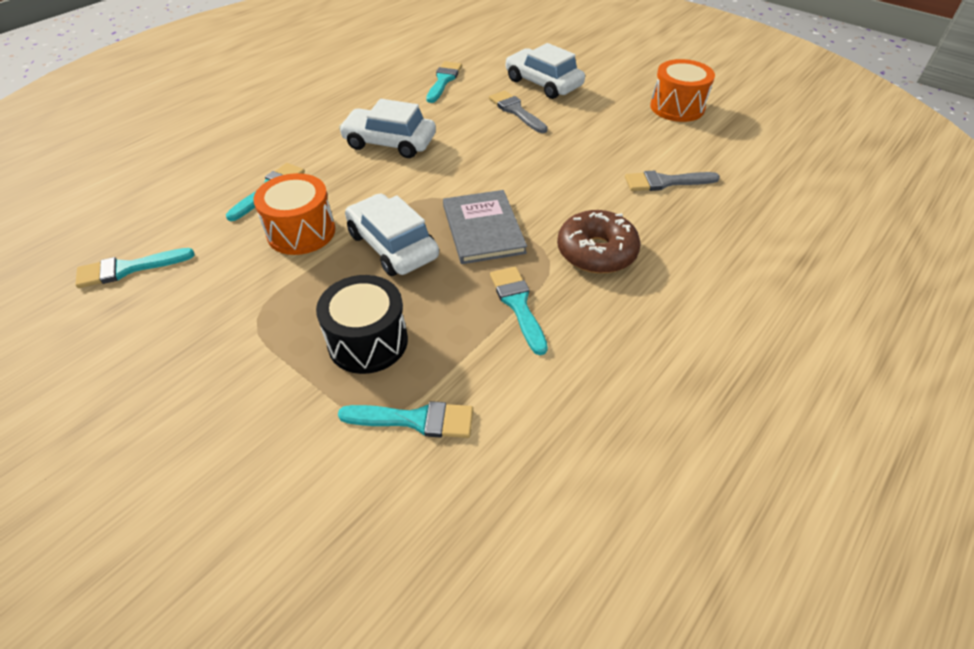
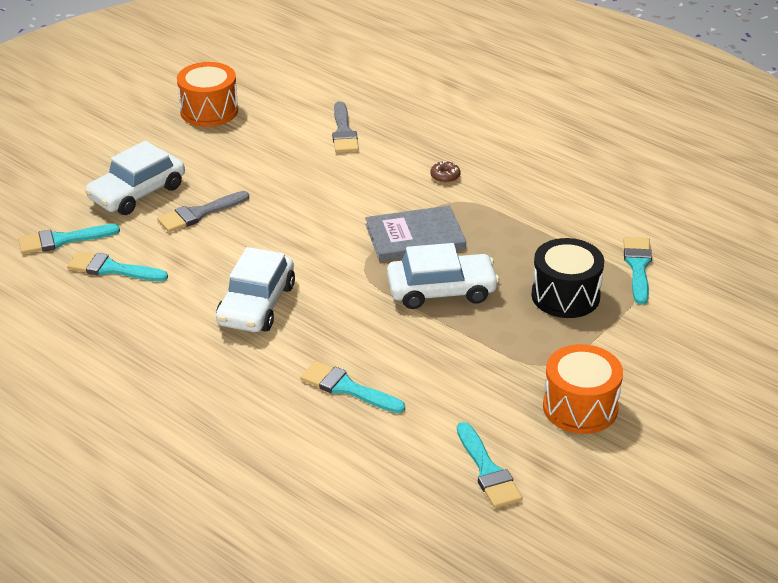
camera: 90 degrees left, 10 degrees down
orange drum [253,173,335,255] -> orange drum moved to [543,344,623,434]
white car [345,194,439,276] -> white car turned 150 degrees counterclockwise [387,243,499,309]
turquoise brush [490,267,548,355] -> turquoise brush moved to [18,224,120,254]
brown donut [557,210,641,273] -> brown donut [430,161,460,183], size x0.42

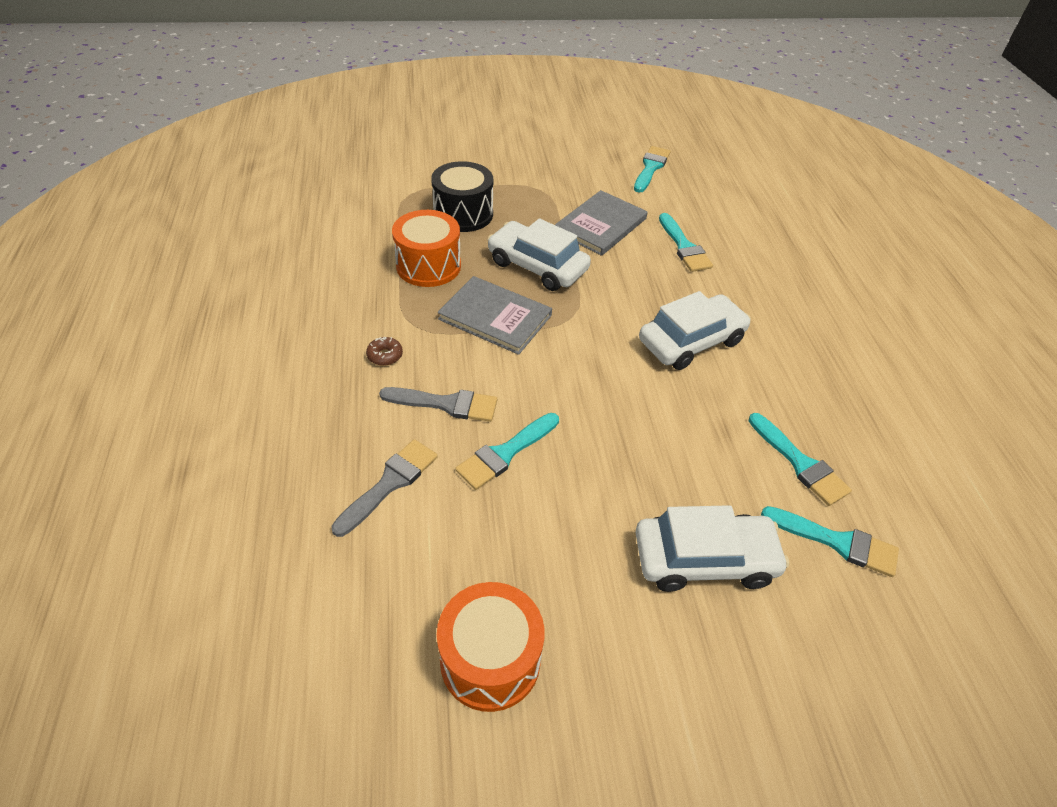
camera: 140 degrees left, 10 degrees up
grey brush [157,191,249,232] -> grey brush moved to [379,387,497,422]
orange drum [543,344,623,434] -> orange drum moved to [392,210,461,287]
turquoise brush [624,237,652,305] -> turquoise brush moved to [455,413,559,490]
none -> grey book [555,190,647,256]

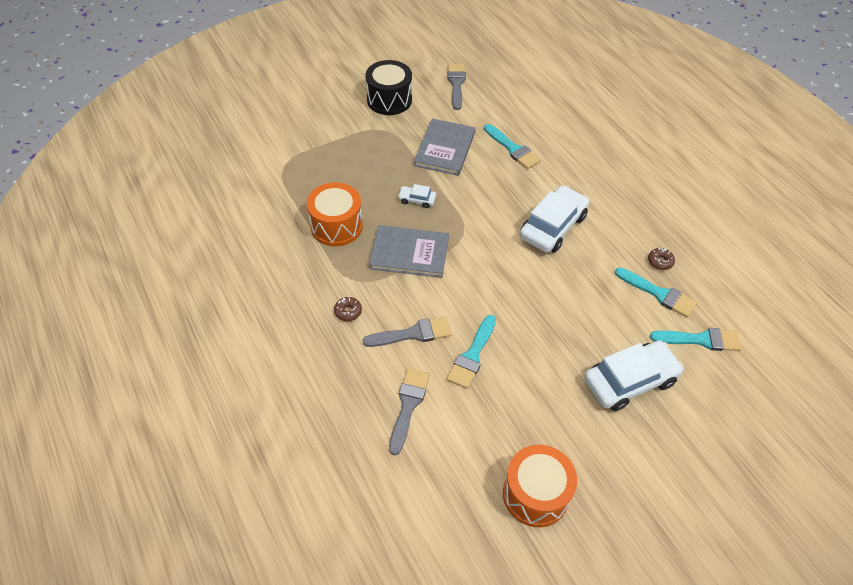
camera: 20 degrees left, 5 degrees up
black drum [431,161,493,232] -> black drum moved to [366,60,412,115]
white car [487,218,591,291] -> white car [398,184,436,208], size x0.46
turquoise brush [634,146,671,193] -> grey brush [447,64,466,110]
none -> brown donut [648,248,675,270]

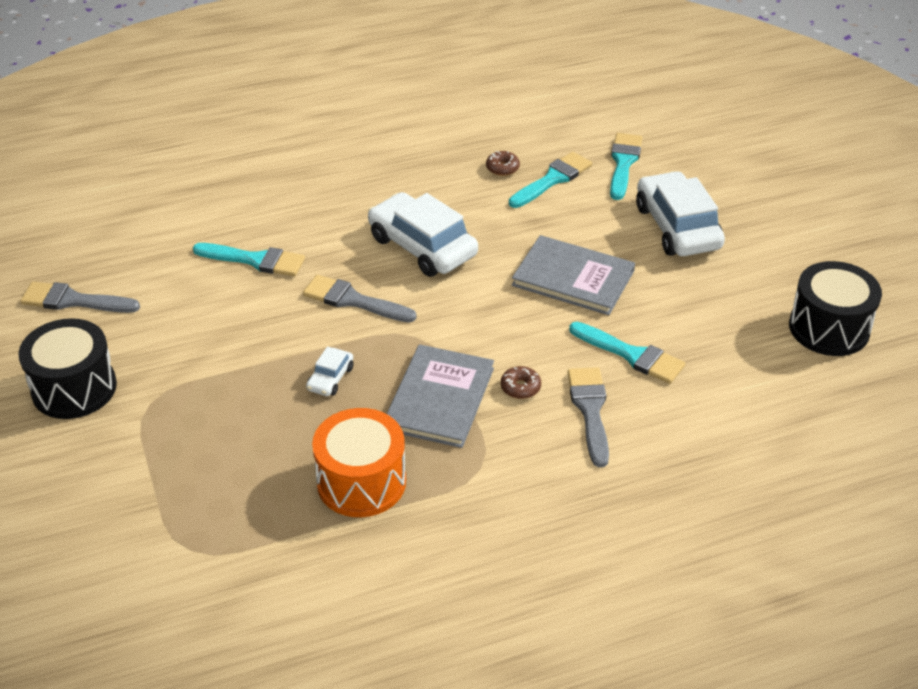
camera: 80 degrees left, 10 degrees down
brown donut [334,297,362,321] -> brown donut moved to [501,366,541,399]
grey brush [389,368,430,455] -> grey brush moved to [303,275,417,323]
grey book [414,119,475,176] -> grey book moved to [512,235,635,315]
turquoise brush [484,124,541,169] -> turquoise brush turned 45 degrees clockwise [193,243,305,276]
orange drum [503,445,577,527] -> black drum [789,261,882,356]

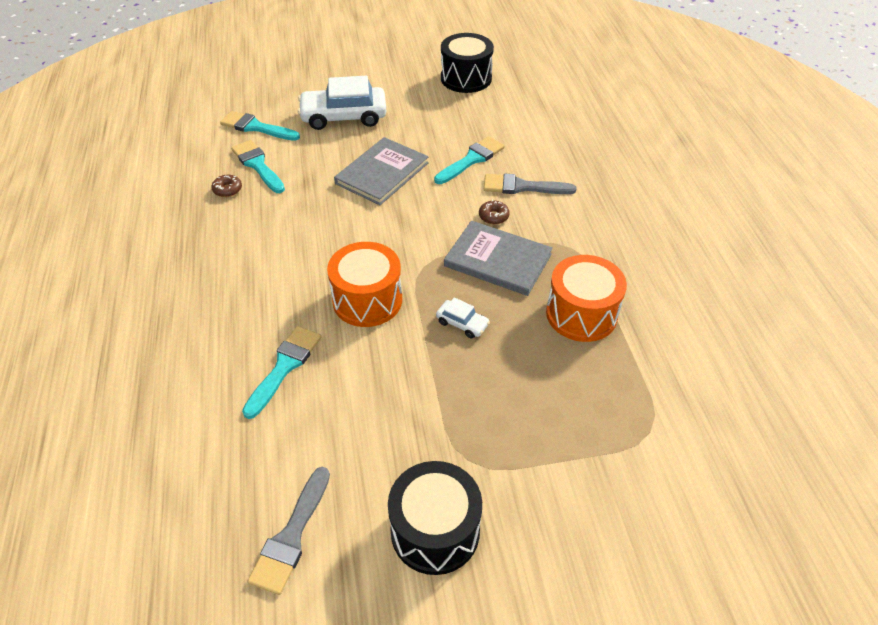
camera: 80 degrees left, 5 degrees up
grey brush [303,275,417,323] -> orange drum [327,242,402,327]
white car [368,192,478,277] -> none

